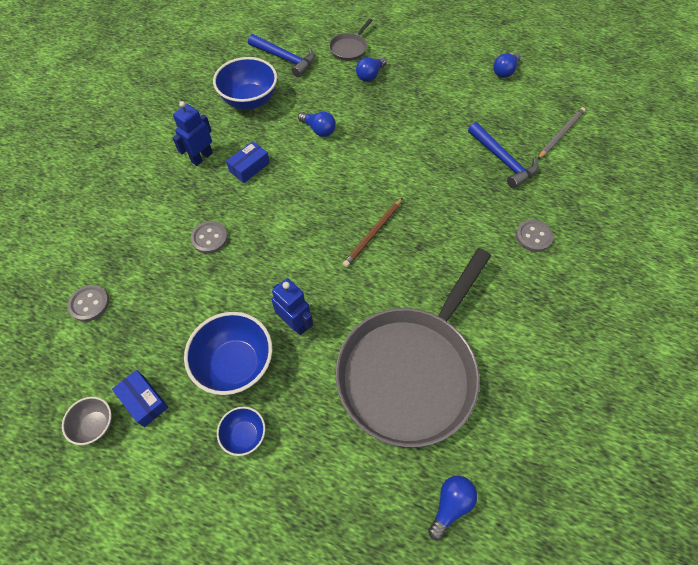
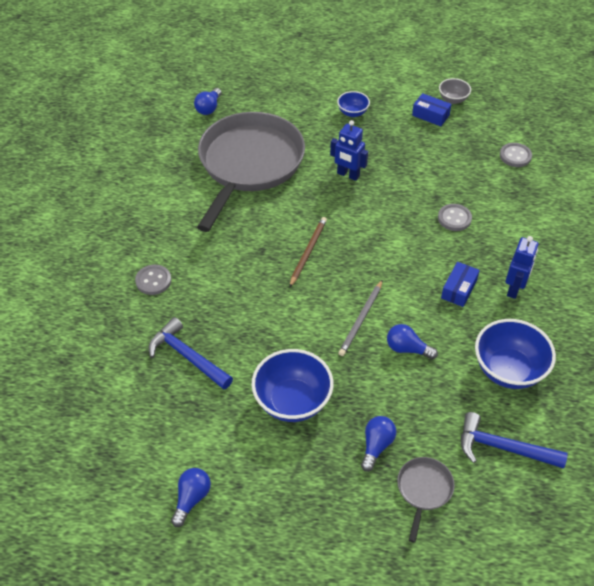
camera: 165 degrees right, 10 degrees down
blue bowl [184,312,272,395] -> blue bowl moved to [252,349,334,422]
grey pencil [538,107,585,159] -> grey pencil moved to [338,280,383,356]

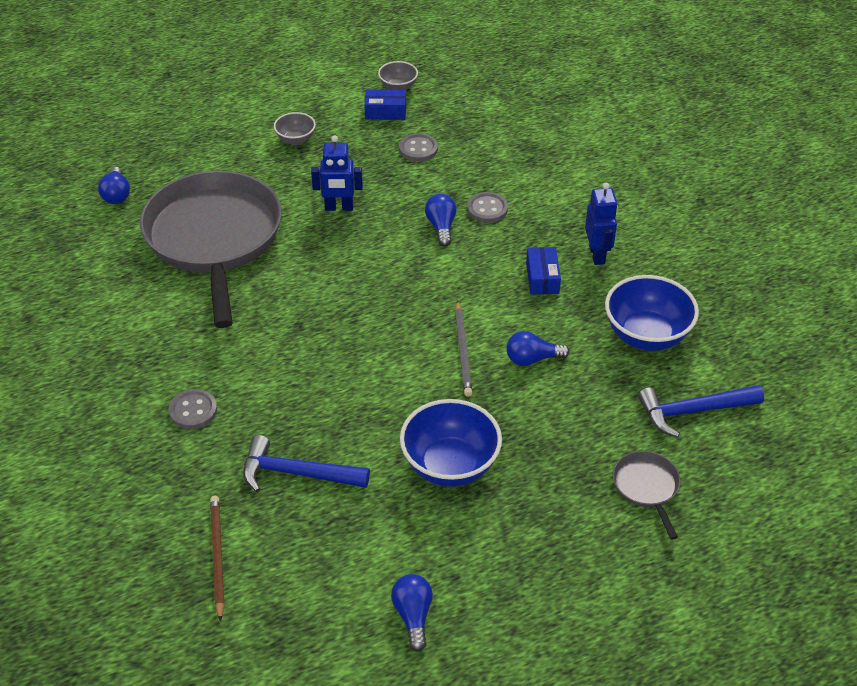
camera: 30 degrees left, 5 degrees down
brown pencil [289,217,327,288] -> brown pencil moved to [210,496,224,622]
blue bowl [337,91,370,117] -> grey bowl [274,112,316,145]
blue light bulb [361,416,396,472] -> blue light bulb moved to [425,194,457,247]
grey button [500,143,532,167] -> grey button moved to [399,133,438,162]

